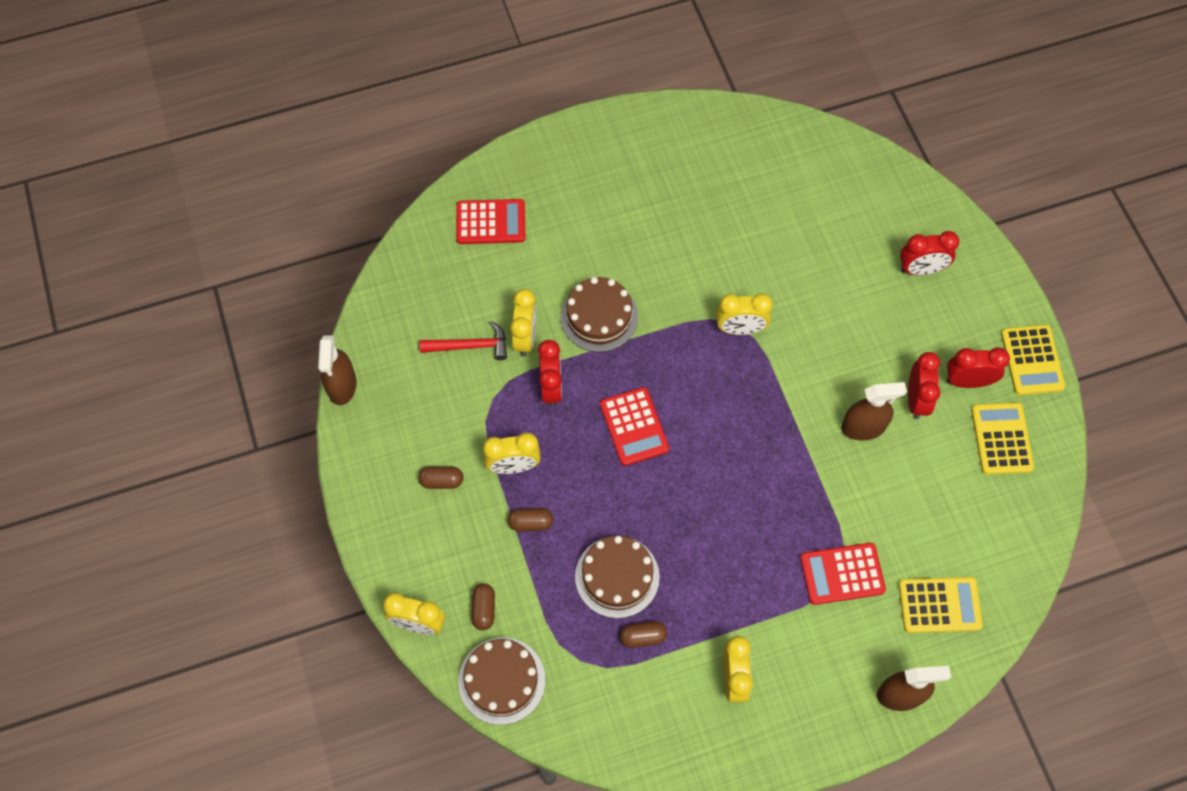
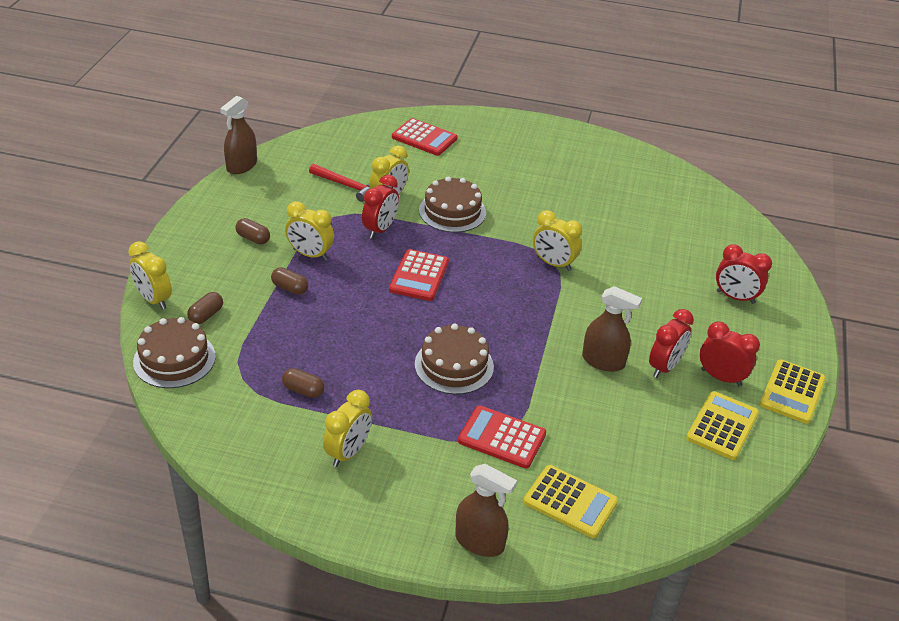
camera: 30 degrees right, 25 degrees down
brown cake [575,536,660,618] -> brown cake moved to [415,324,494,394]

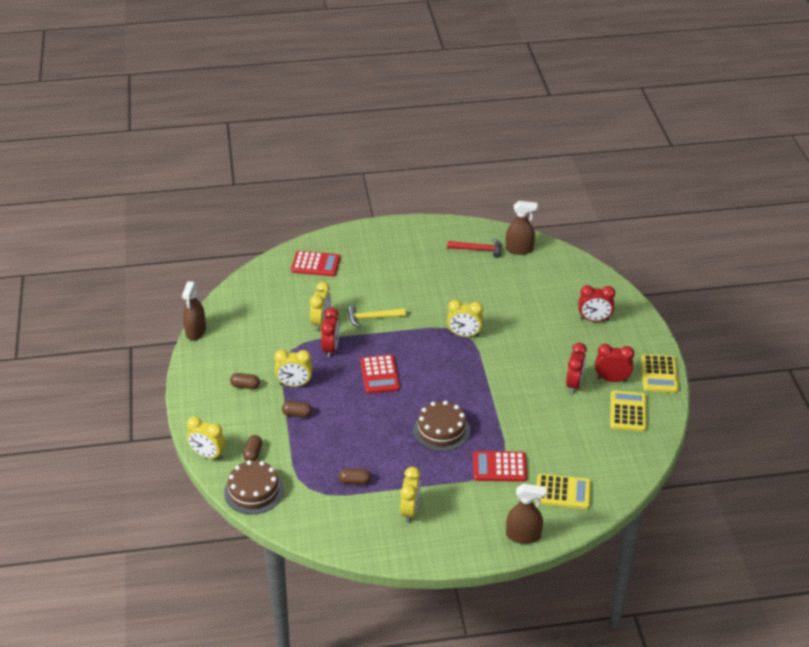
camera: 20 degrees left, 0 degrees up
red hammer [309,164,370,202] -> red hammer moved to [447,238,501,258]
brown cake [419,176,486,232] -> yellow hammer [347,306,406,327]
brown spray bottle [582,286,642,372] -> brown spray bottle moved to [506,201,538,255]

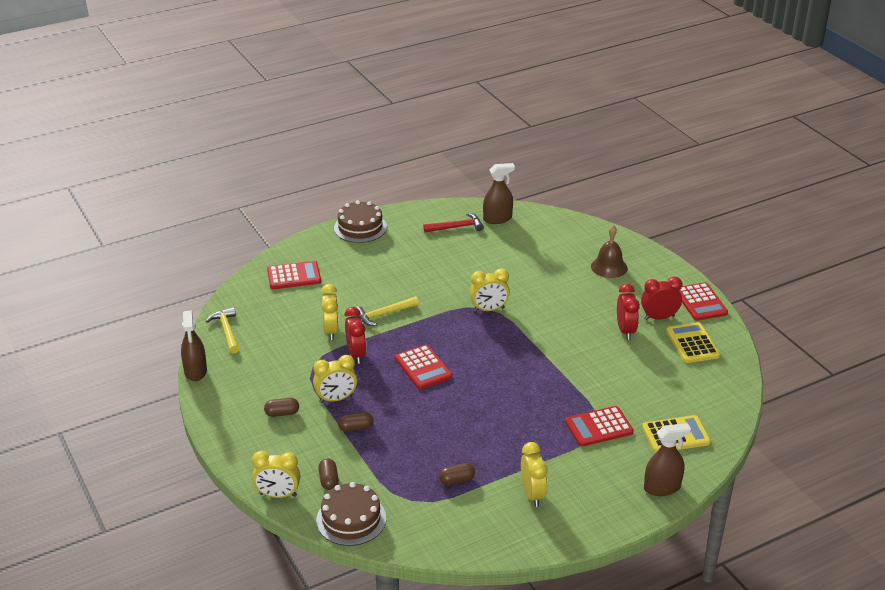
camera: 20 degrees left, 5 degrees down
brown cake [413,400,470,451] -> brown cake moved to [334,200,387,243]
red clock [578,285,615,322] -> brown bell [591,225,628,278]
yellow calculator [641,354,679,393] -> red calculator [679,282,728,321]
none -> yellow hammer [206,307,239,354]

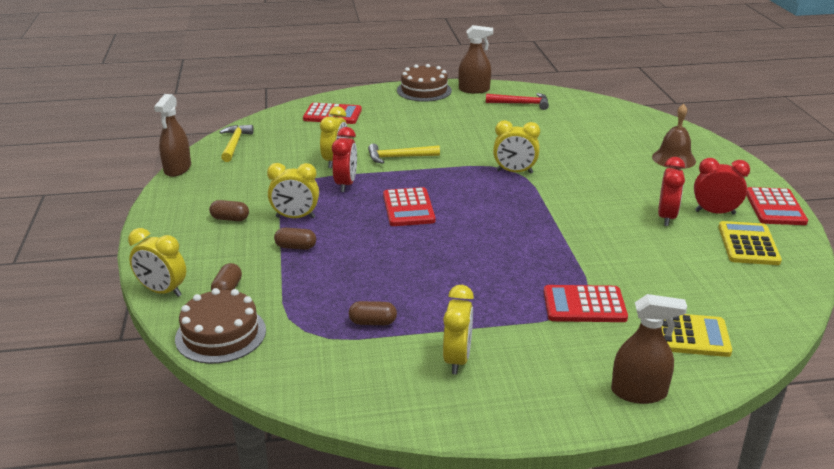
camera: 20 degrees right, 5 degrees down
brown spray bottle [483,163,515,224] -> brown spray bottle moved to [458,25,493,94]

